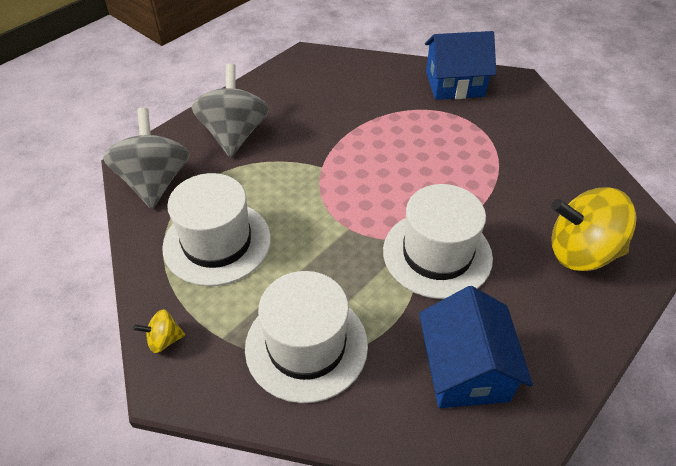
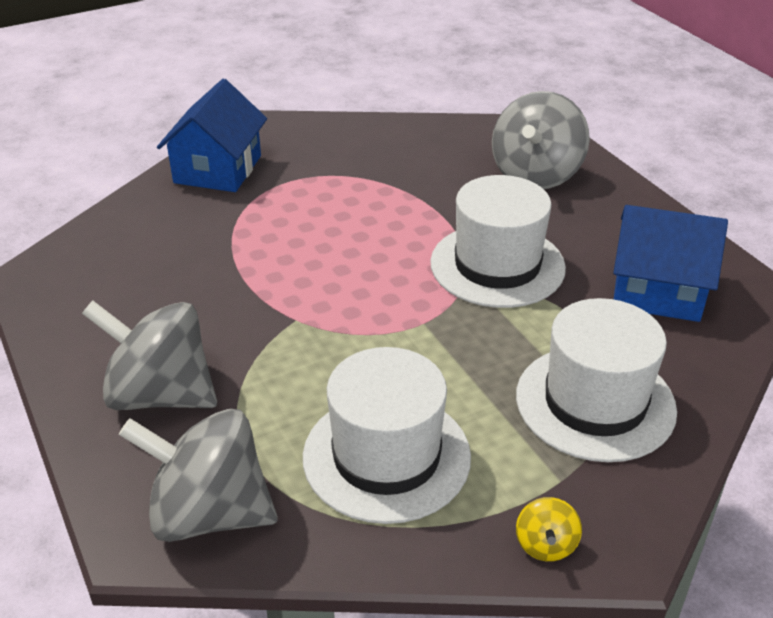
camera: 70 degrees left, 10 degrees down
yellow spinning top [551,187,637,271] -> grey spinning top [492,91,590,189]

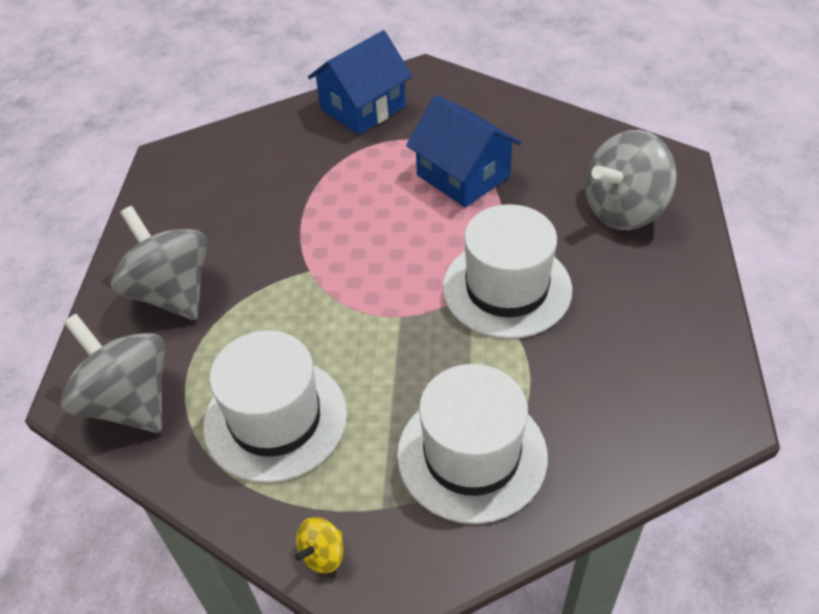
camera: 35 degrees right, 10 degrees up
blue house [613,205,728,322] -> blue house moved to [406,95,521,208]

